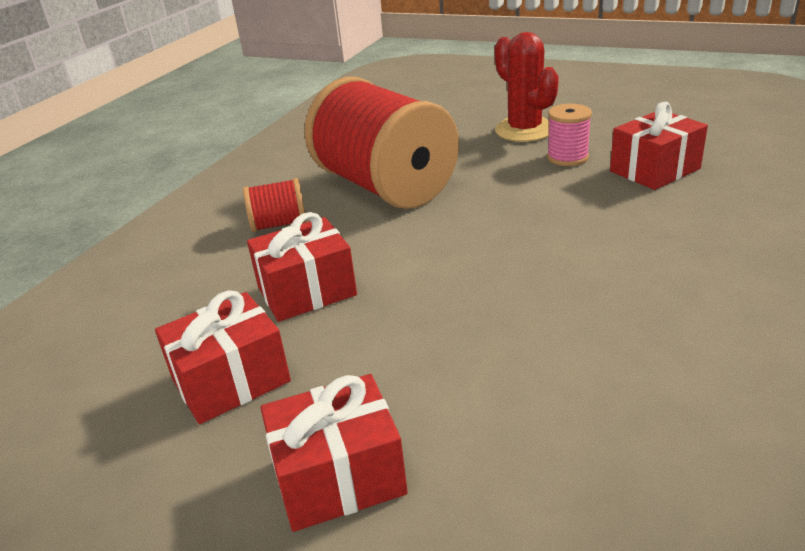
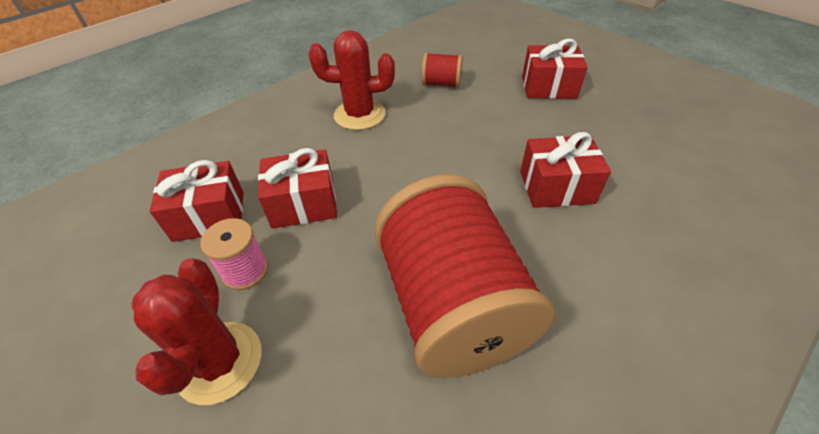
camera: 160 degrees left, 15 degrees up
red gift [155,290,291,424] -> red gift moved to [258,148,337,229]
red spool [243,178,306,232] -> red spool moved to [422,52,463,87]
none -> red cactus [308,30,395,130]

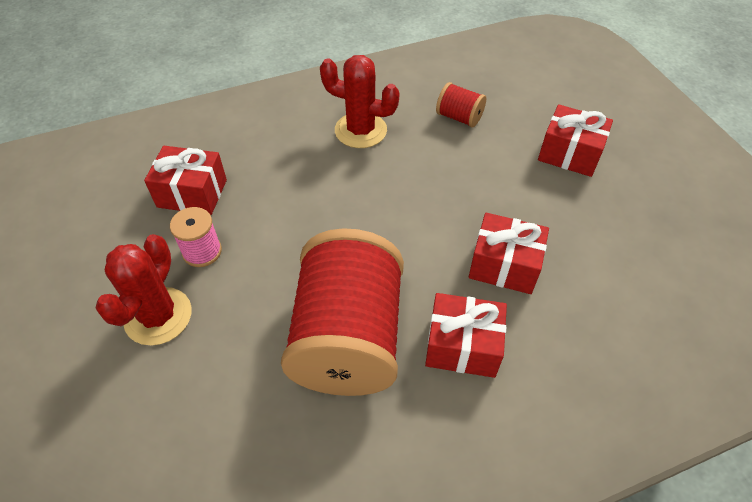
camera: 20 degrees right, 5 degrees up
red gift [258,148,337,229] -> red gift moved to [425,293,507,378]

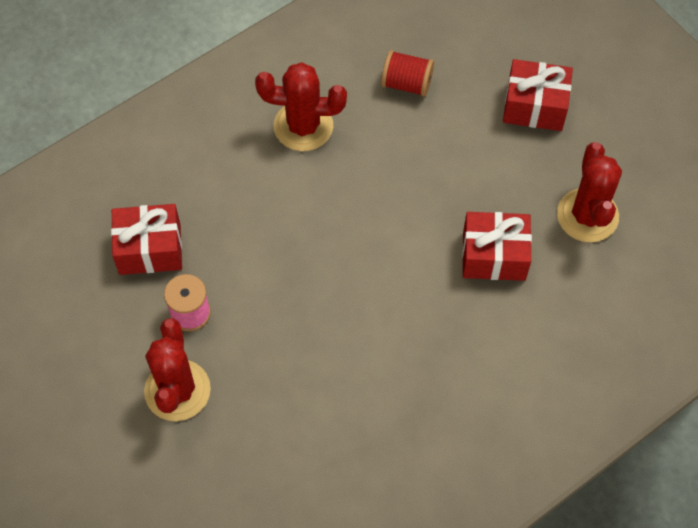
camera: 15 degrees left, 10 degrees up
red spool [281,228,404,396] -> none
red gift [425,293,507,378] -> none
none -> red cactus [557,142,622,242]

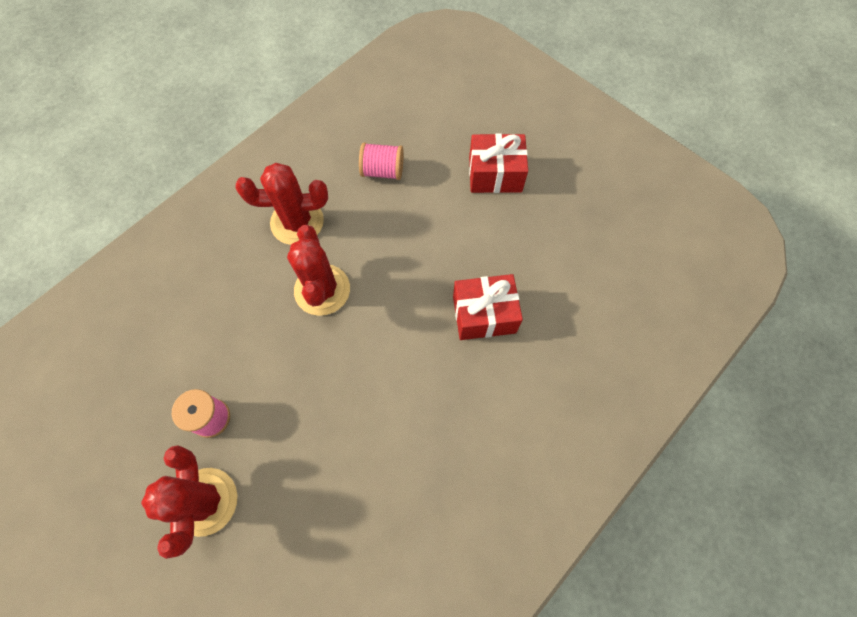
camera: 10 degrees left, 5 degrees up
red gift [111,204,182,275] -> none
red spool [381,50,434,97] -> pink spool [359,142,404,180]
red cactus [557,142,622,242] -> red cactus moved to [287,225,350,316]

